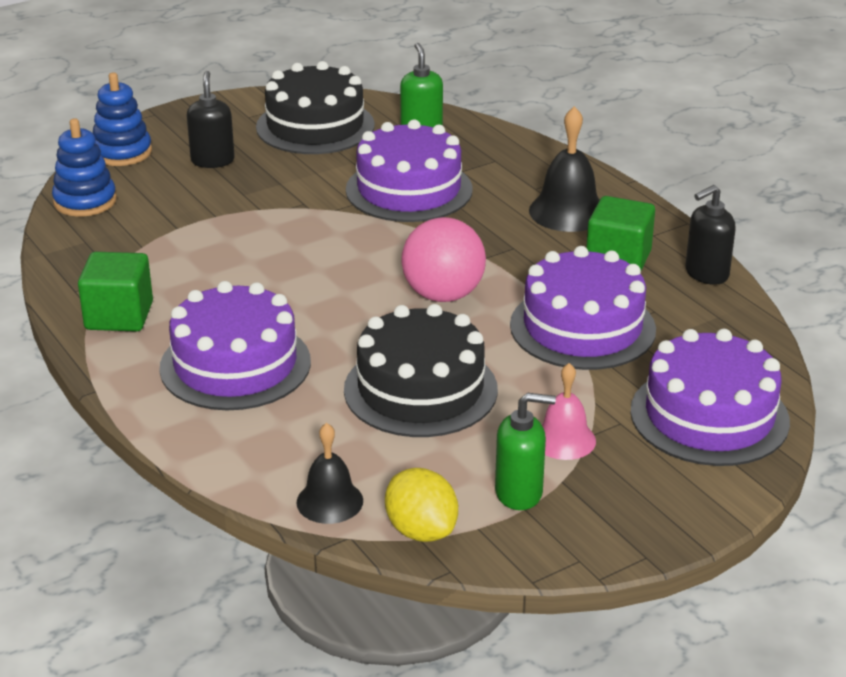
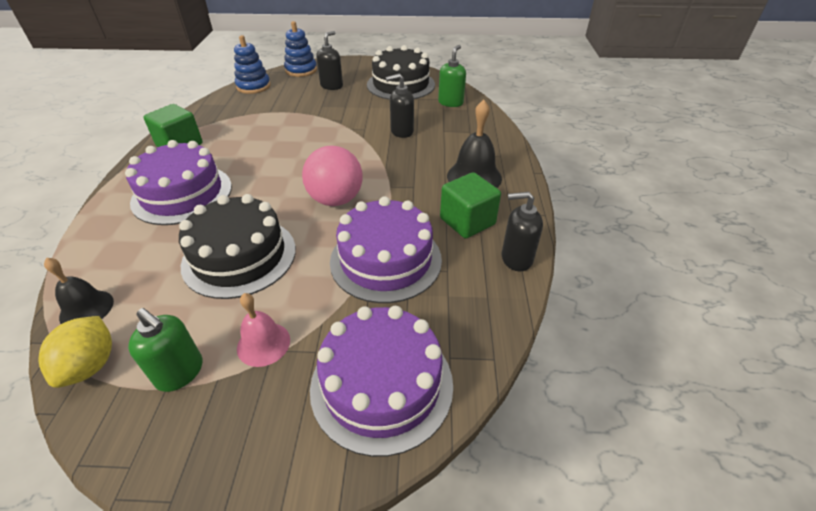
camera: 35 degrees right, 10 degrees up
purple cake [346,119,473,222] -> black soap dispenser [386,73,414,138]

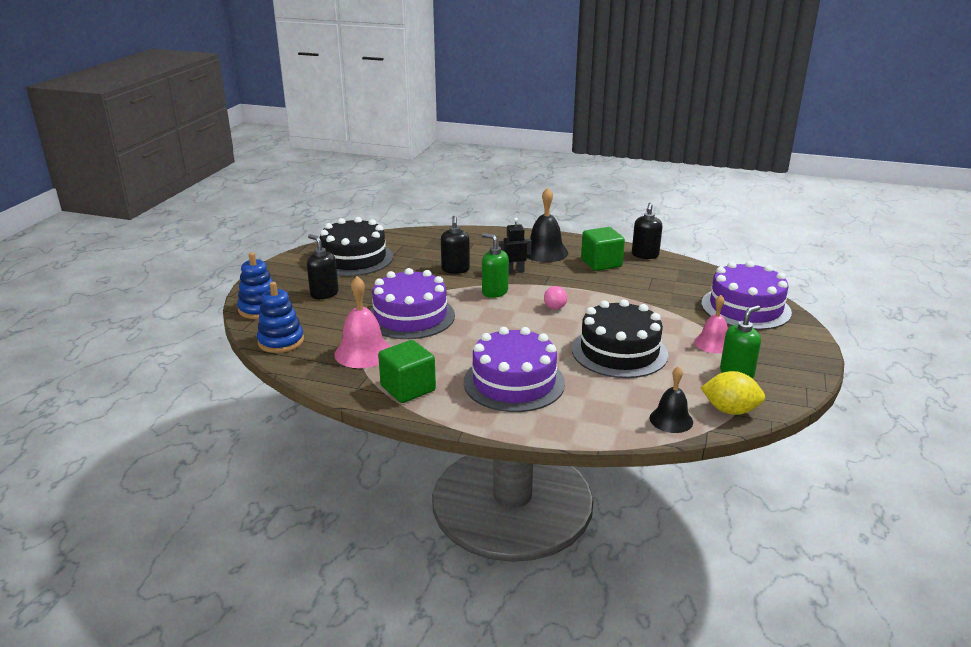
camera: 75 degrees left, 15 degrees down
pink ball [302,146,363,206] -> pink ball [544,286,567,309], size x0.45
purple cake [330,196,442,303] -> purple cake moved to [370,268,455,339]
green soap dispenser [438,45,466,107] -> green soap dispenser moved to [482,233,509,298]
none -> pink bell [334,276,391,368]
none -> black robot [498,218,531,274]

